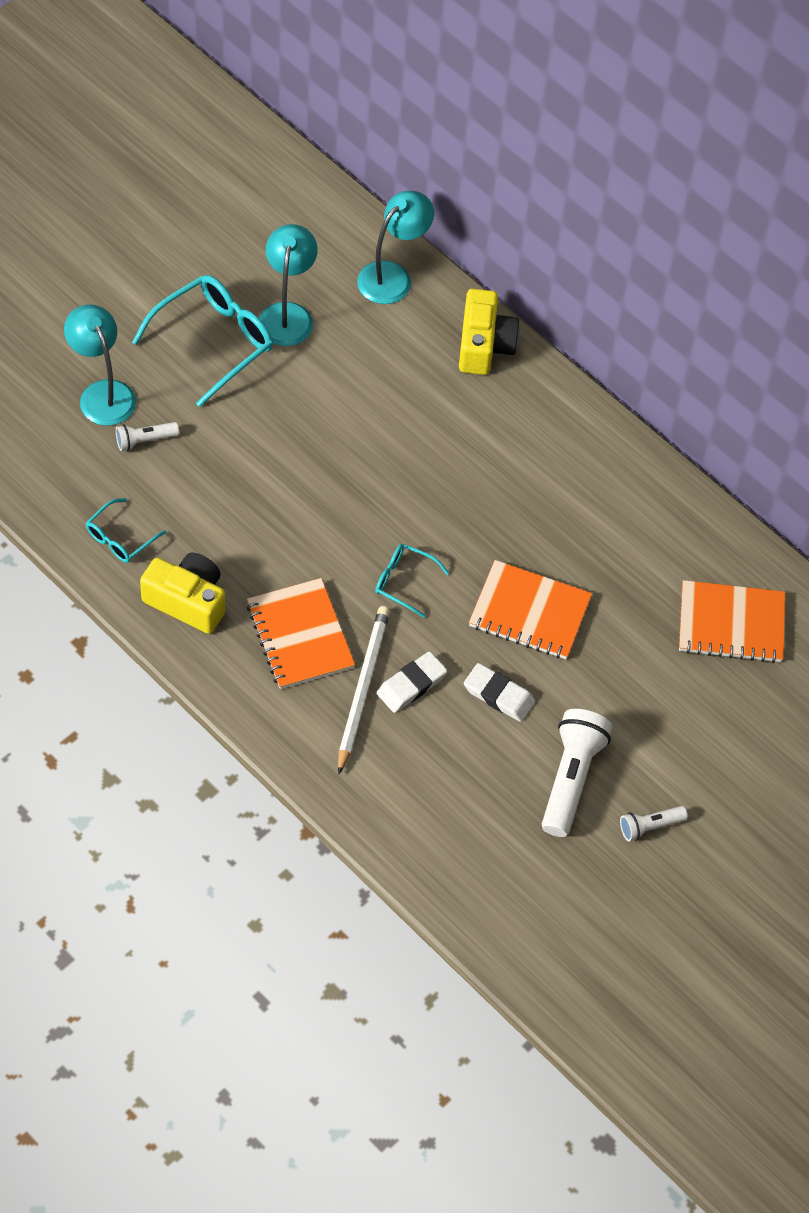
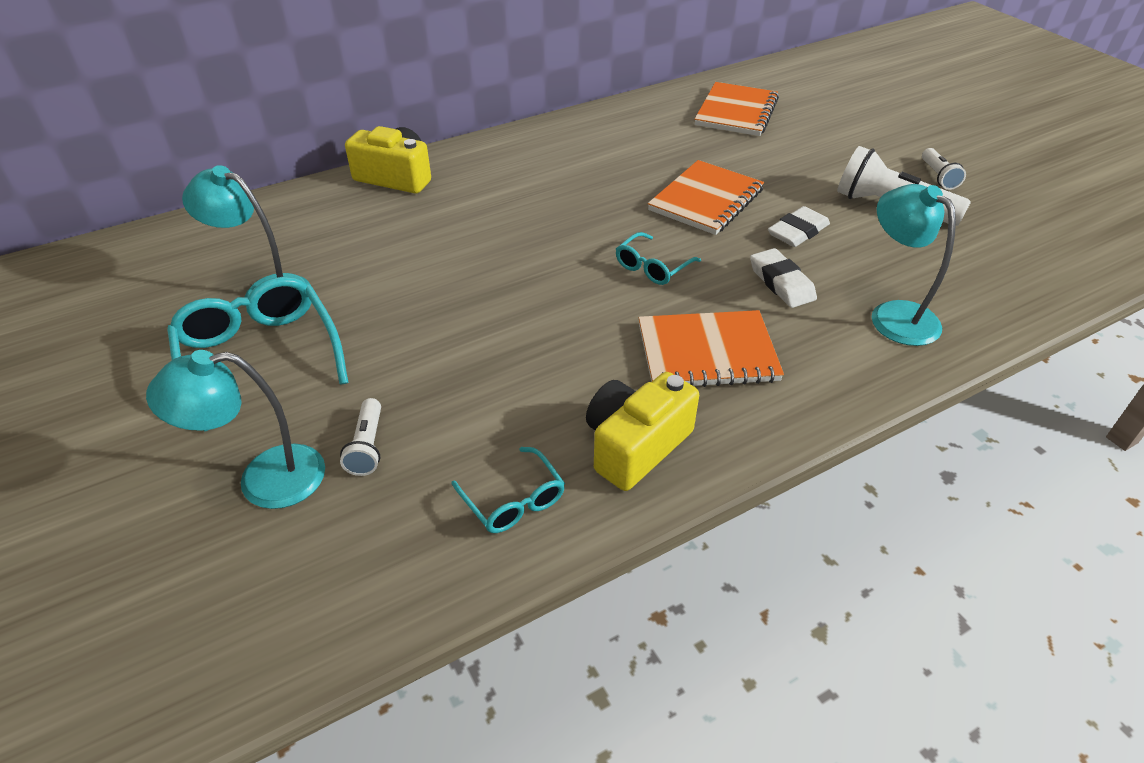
camera: 70 degrees left, 15 degrees down
white pencil [338,606,390,775] -> none
turquoise lamp [357,191,434,304] -> turquoise lamp moved to [872,184,956,346]

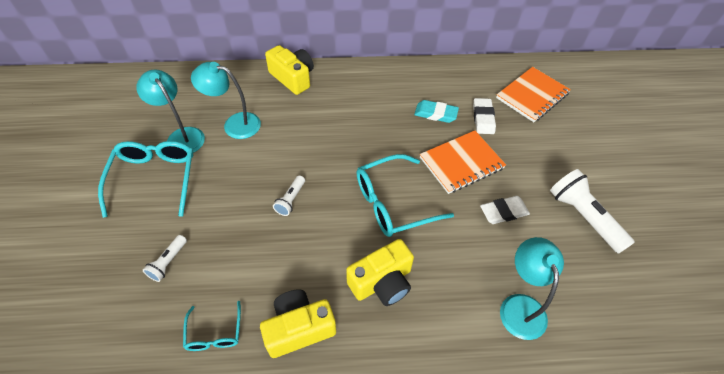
camera: 25 degrees right, 10 degrees up
turquoise lamp [146,350,325,509] -> turquoise lamp moved to [191,62,261,139]
turquoise glasses [616,232,701,285] -> turquoise glasses [357,154,454,237], size x1.86
orange notebook [638,310,784,387] -> yellow camera [346,239,414,306]
white eraser [750,248,817,308] -> white eraser moved to [473,98,496,134]
white flashlight [922,148,966,190] -> white flashlight moved to [273,175,305,216]
none -> turquoise eraser [414,100,459,123]

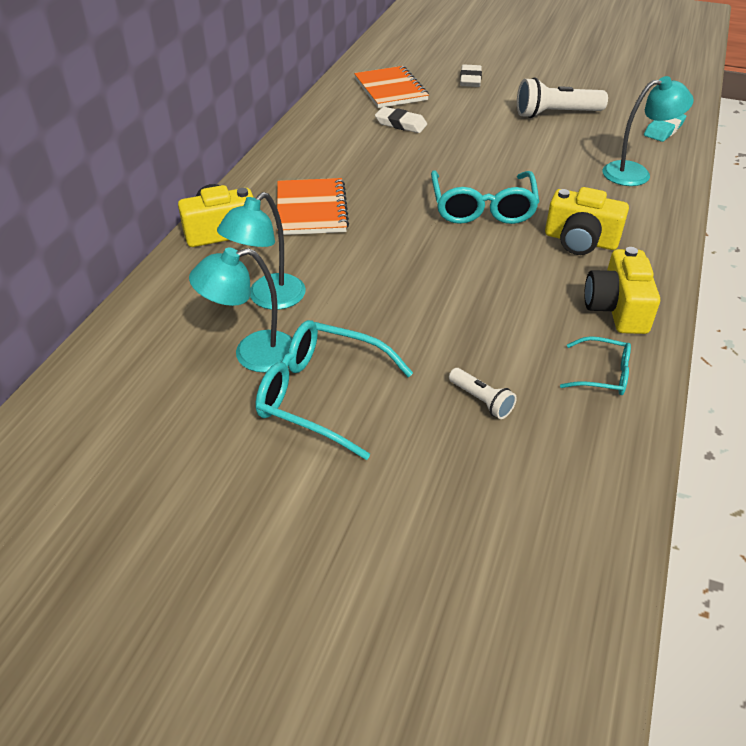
camera: 65 degrees left, 10 degrees down
white flashlight [273,175,305,216] -> none
yellow camera [346,239,414,306] -> yellow camera turned 120 degrees clockwise [545,187,629,255]
turquoise eraser [414,100,459,123] -> turquoise eraser moved to [644,114,686,142]
orange notebook [420,130,506,194] -> orange notebook moved to [277,178,349,235]
white eraser [480,196,530,224] -> white eraser moved to [460,64,482,87]
turquoise lamp [500,237,564,340] -> turquoise lamp turned 150 degrees clockwise [603,76,694,186]

